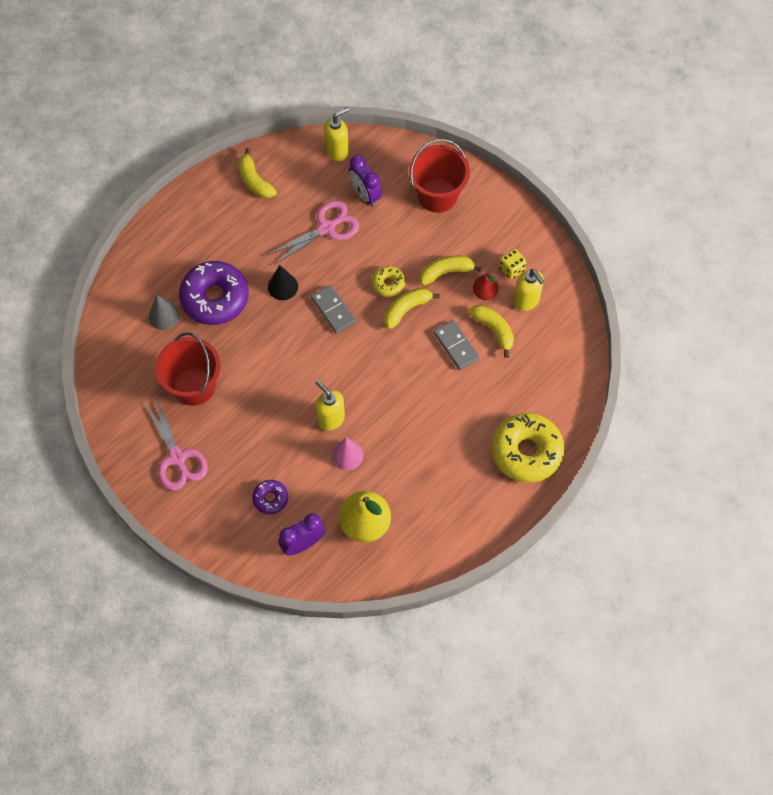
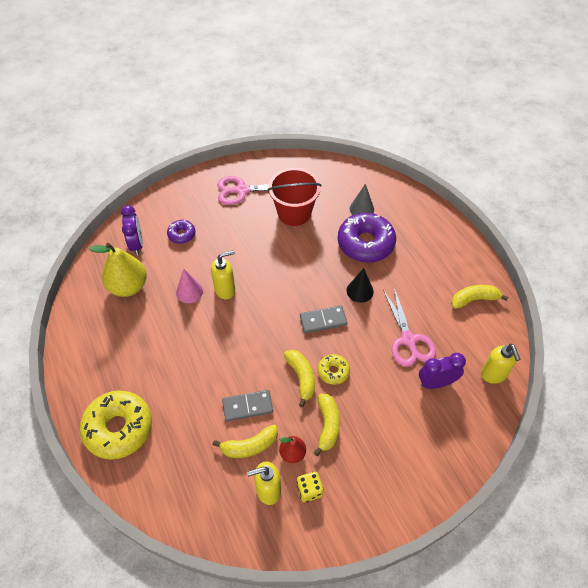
camera: 110 degrees right, 10 degrees down
red bucket [409,139,470,213] -> none

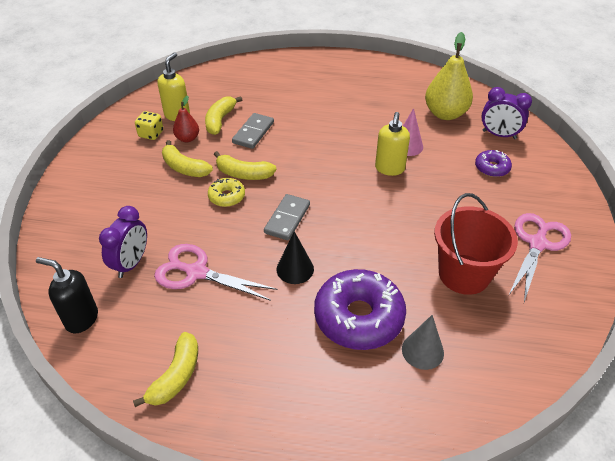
camera: 125 degrees right, 10 degrees down
yellow donut [80,390,152,460] -> none
yellow soap dispenser [481,344,521,384] -> black soap dispenser [36,257,98,333]

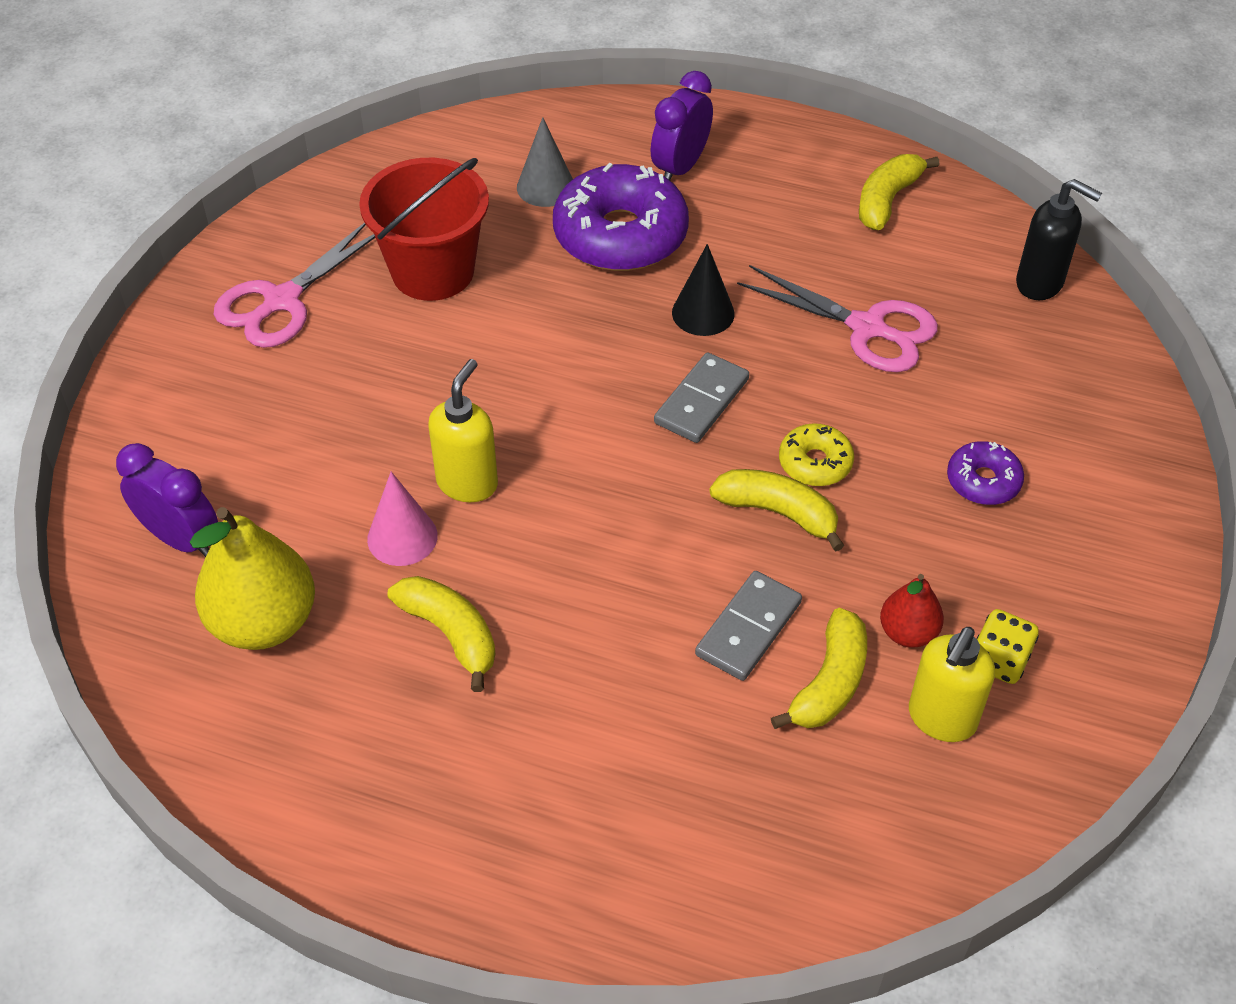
camera: 170 degrees left, 5 degrees up
purple clock [99,206,147,278] -> purple clock moved to [651,71,713,180]
yellow banana [162,140,213,177] -> yellow banana moved to [388,576,496,692]
purple donut [475,150,512,177] -> purple donut moved to [947,441,1024,505]

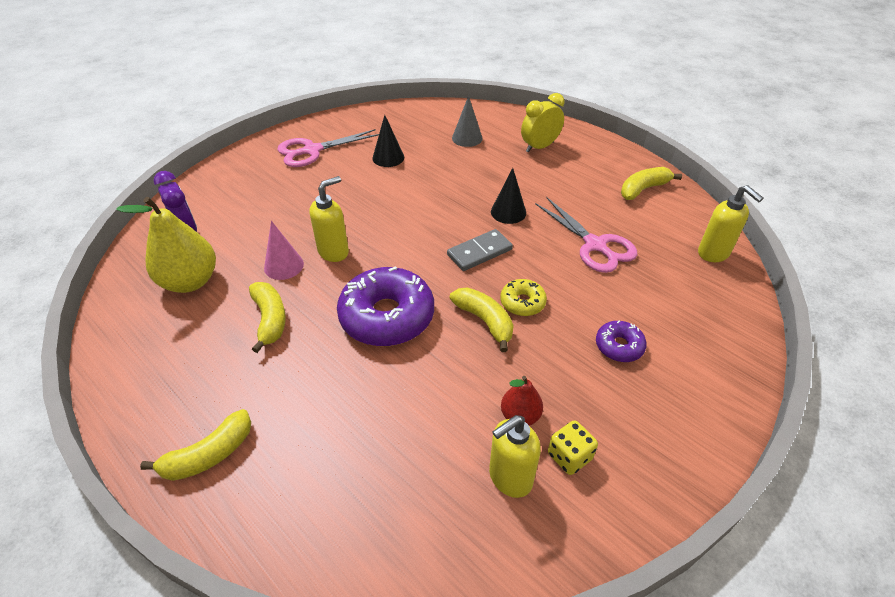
camera: 25 degrees right, 5 degrees down
red bucket [359,158,489,301] -> black cone [372,115,404,167]
purple donut [553,163,689,271] -> purple donut moved to [337,266,434,346]
purple clock [651,71,713,180] -> yellow clock [521,93,565,152]
grey domino [695,571,802,681] -> none
yellow banana [771,608,867,729] -> yellow banana moved to [140,409,251,481]
black soap dispenser [1016,179,1102,300] -> yellow soap dispenser [698,185,764,262]

